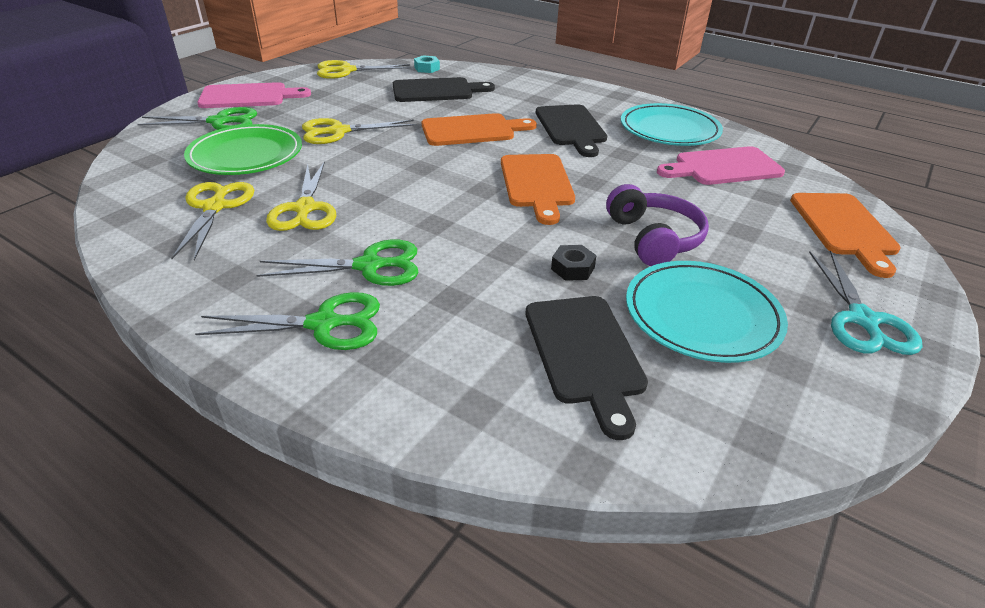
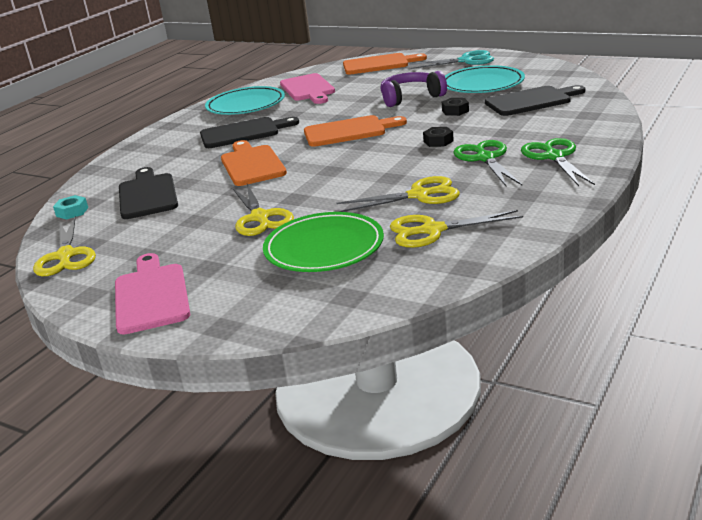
camera: 90 degrees left, 10 degrees down
green scissors [137,107,257,130] -> none
none -> black nut [423,127,454,147]

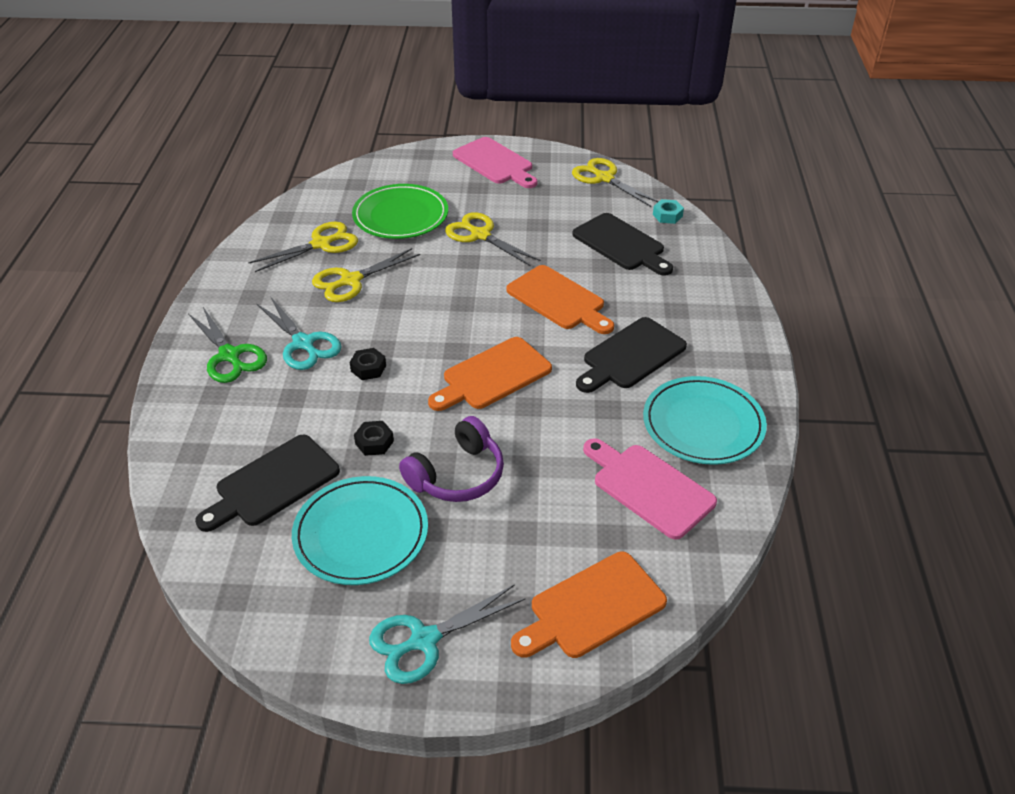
camera: 150 degrees right, 15 degrees up
green scissors [453,140,522,187] -> turquoise scissors [256,296,341,370]

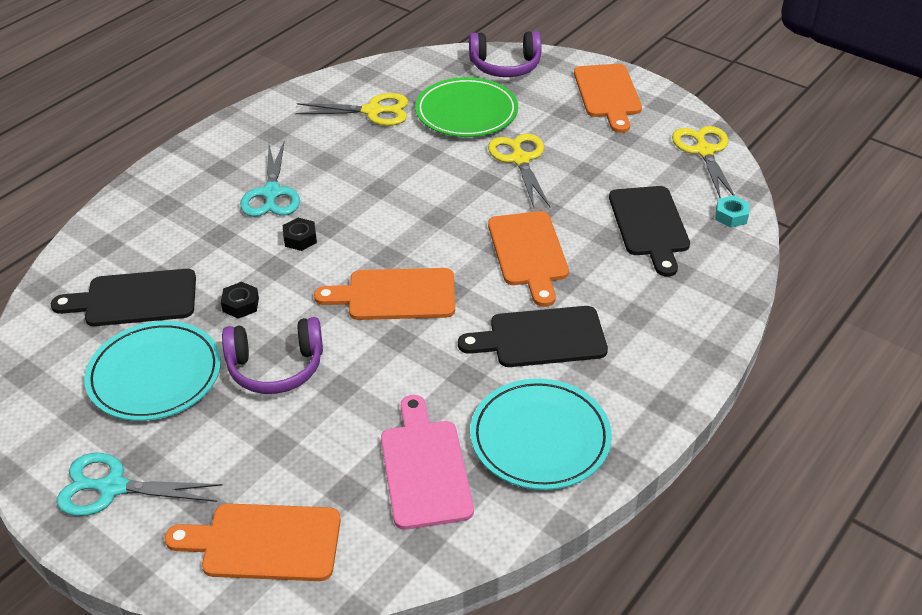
camera: 35 degrees right, 0 degrees up
green scissors [188,307,267,383] -> none
yellow scissors [312,248,420,302] -> none
pink cutting board [453,137,537,188] -> orange cutting board [574,64,642,133]
none -> purple headphones [469,31,541,77]

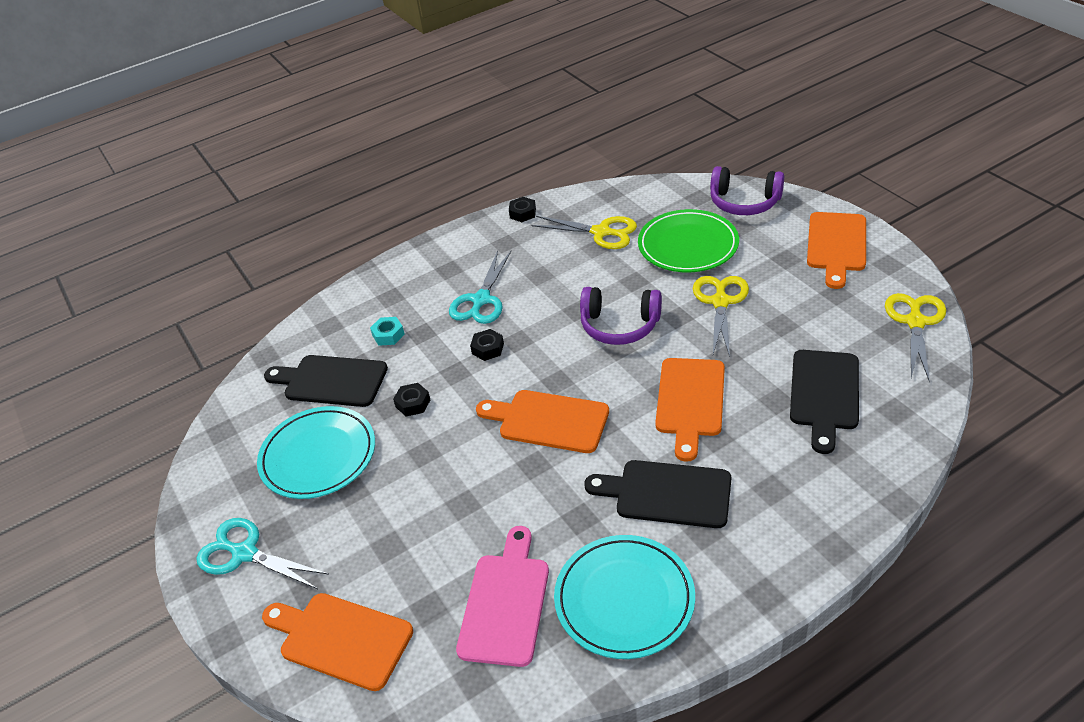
camera: 25 degrees right, 0 degrees up
purple headphones [222,317,323,394] -> purple headphones moved to [580,287,662,345]
turquoise nut [715,196,750,228] -> turquoise nut moved to [370,317,405,346]
none -> black nut [509,197,536,222]

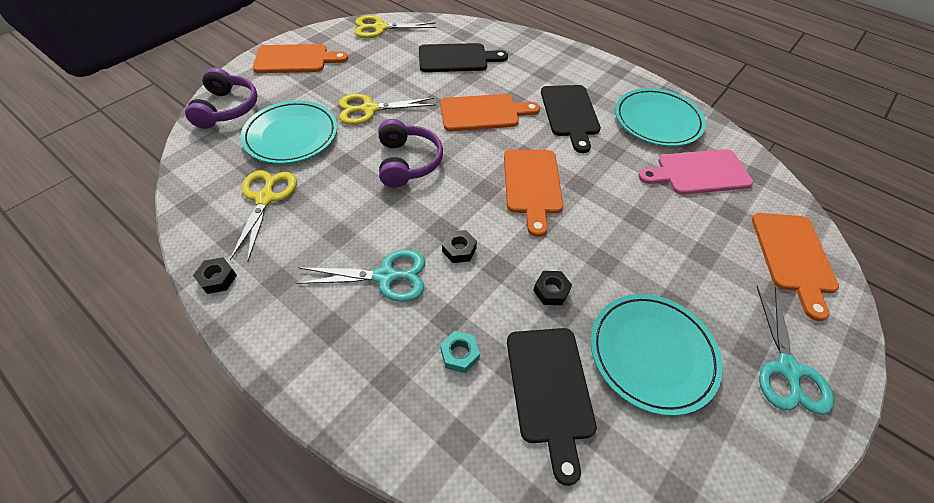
camera: 115 degrees left, 10 degrees up
green plate [638,209,739,272] -> turquoise plate [241,100,337,164]

